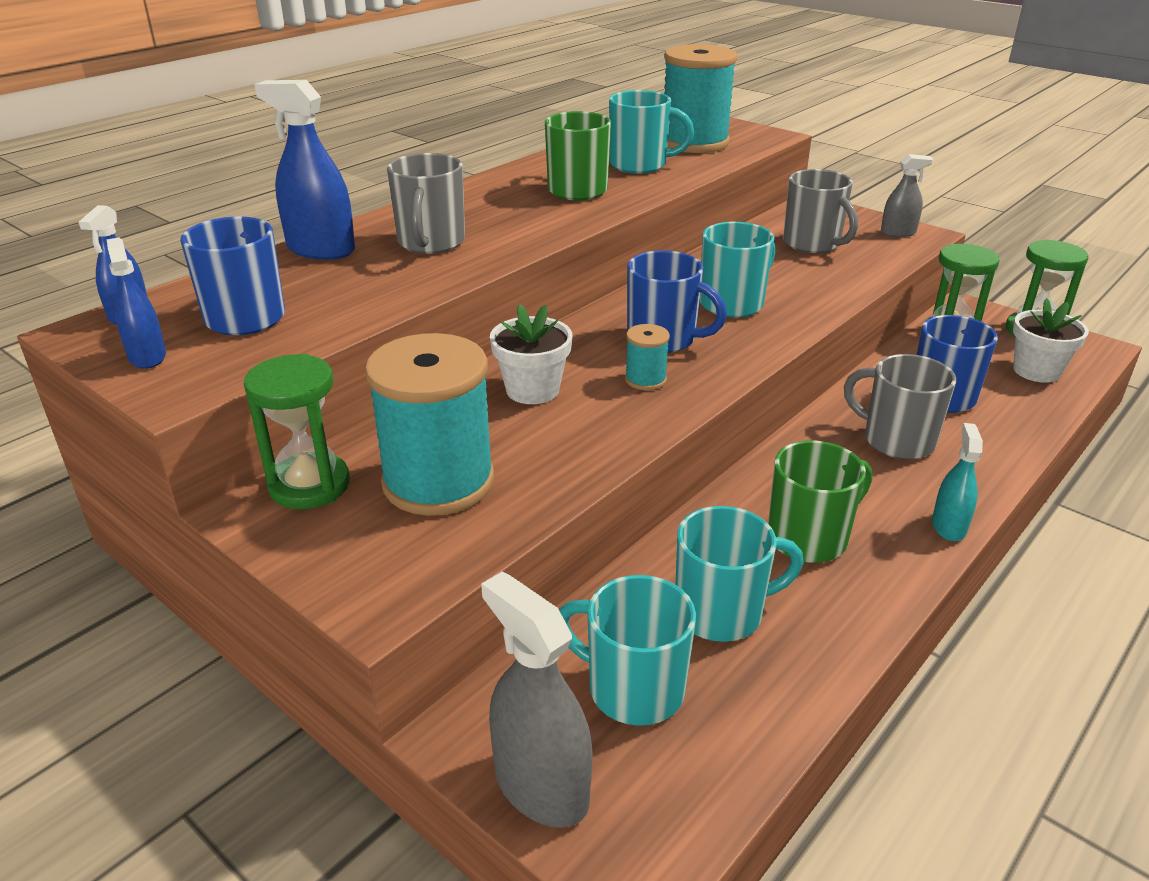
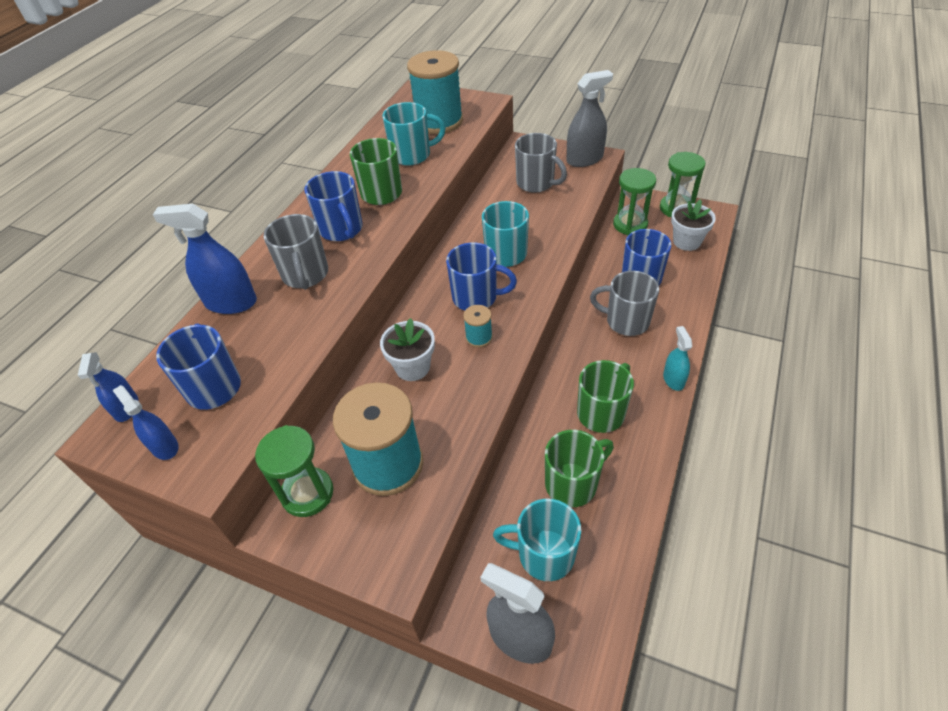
camera: 15 degrees left, 15 degrees up
turquoise mug [675,506,804,642] -> green mug [545,430,614,507]
grey spray bottle [881,154,933,237] -> grey spray bottle [566,70,613,167], size x1.68
none -> blue mug [305,171,363,241]

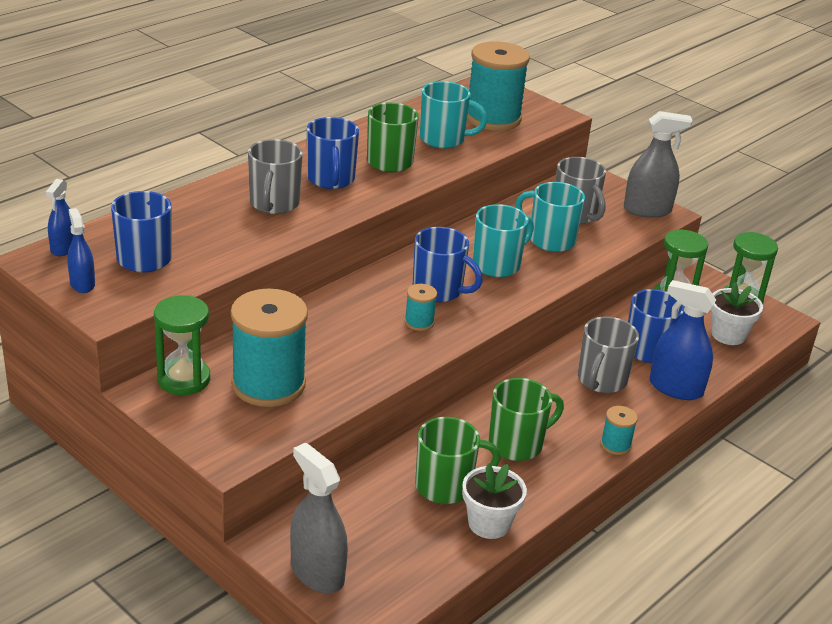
camera: 15 degrees right, 15 degrees down
blue spray bottle [153,204,257,314] -> blue spray bottle moved to [649,280,716,400]
white flower pot [380,318,435,381] -> white flower pot moved to [462,464,527,539]
turquoise mug [493,499,581,581] -> turquoise mug moved to [515,182,585,252]
grey mug [590,271,659,336] -> grey mug turned 105 degrees counterclockwise [578,317,639,393]
turquoise spray bottle [663,326,692,391] -> turquoise spool [601,406,638,455]

